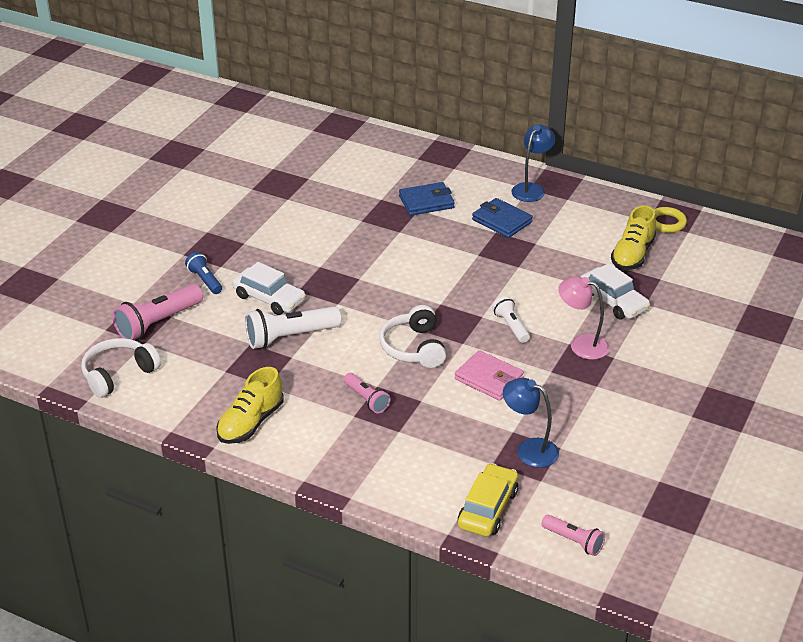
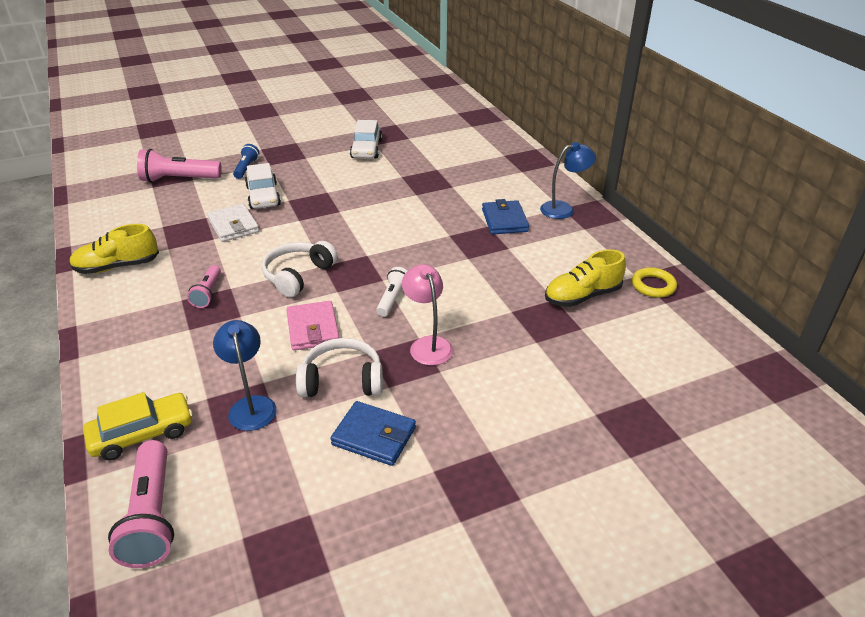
camera: 40 degrees right, 0 degrees up
white headphones [81,338,161,398] -> white headphones moved to [296,338,383,397]
white flashlight [245,307,341,349] -> white wallet [207,203,259,242]
blue wallet [399,182,455,216] -> blue wallet moved to [330,401,416,466]
pink flashlight [541,515,605,556] -> pink flashlight [108,440,174,568], size x1.72
white car [581,263,650,319] -> white car moved to [350,120,383,158]

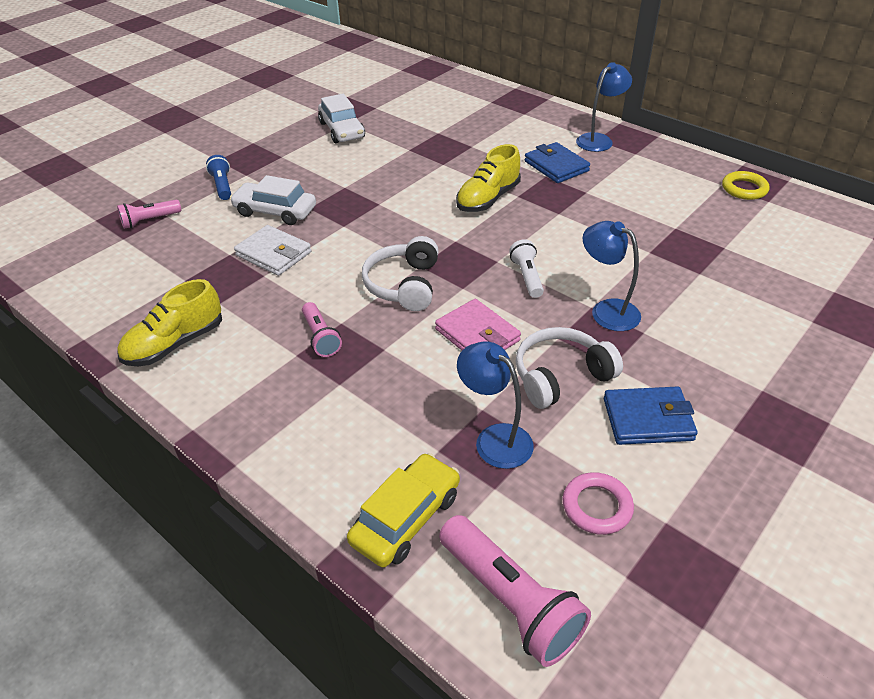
camera: 25 degrees left, 5 degrees up
pink flashlight [137,149,222,183] -> pink flashlight [117,199,181,229], size x0.58
white car [245,163,281,209] -> white car turned 150 degrees clockwise [230,175,316,225]
pink lamp [402,264,453,365] -> blue lamp [583,221,641,331]
yellow shoe [545,249,626,307] -> yellow shoe moved to [456,144,521,212]
none -> pink ring [562,472,634,535]

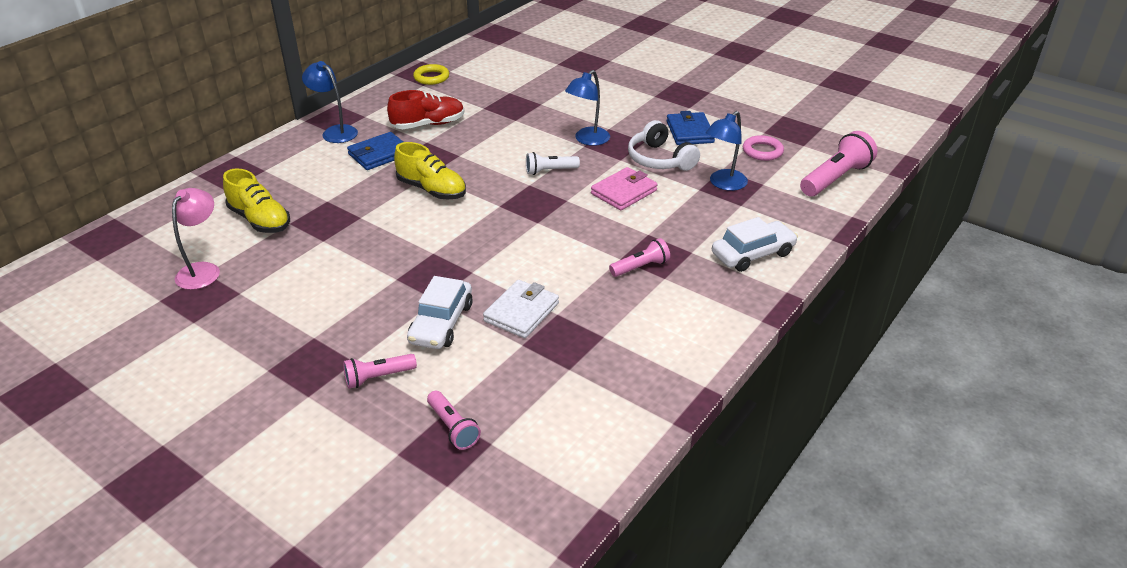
camera: 95 degrees left, 5 degrees down
yellow shoe [117,279,222,366] -> yellow shoe moved to [223,168,290,233]
blue flashlight [206,155,231,200] -> pink flashlight [343,354,417,388]
white car [318,94,365,143] -> white car moved to [712,217,798,272]
yellow car [347,453,460,568] -> none
white headphones [362,236,439,311] -> none
none -> pink lamp [172,188,220,290]
none -> red shoe [387,90,465,129]

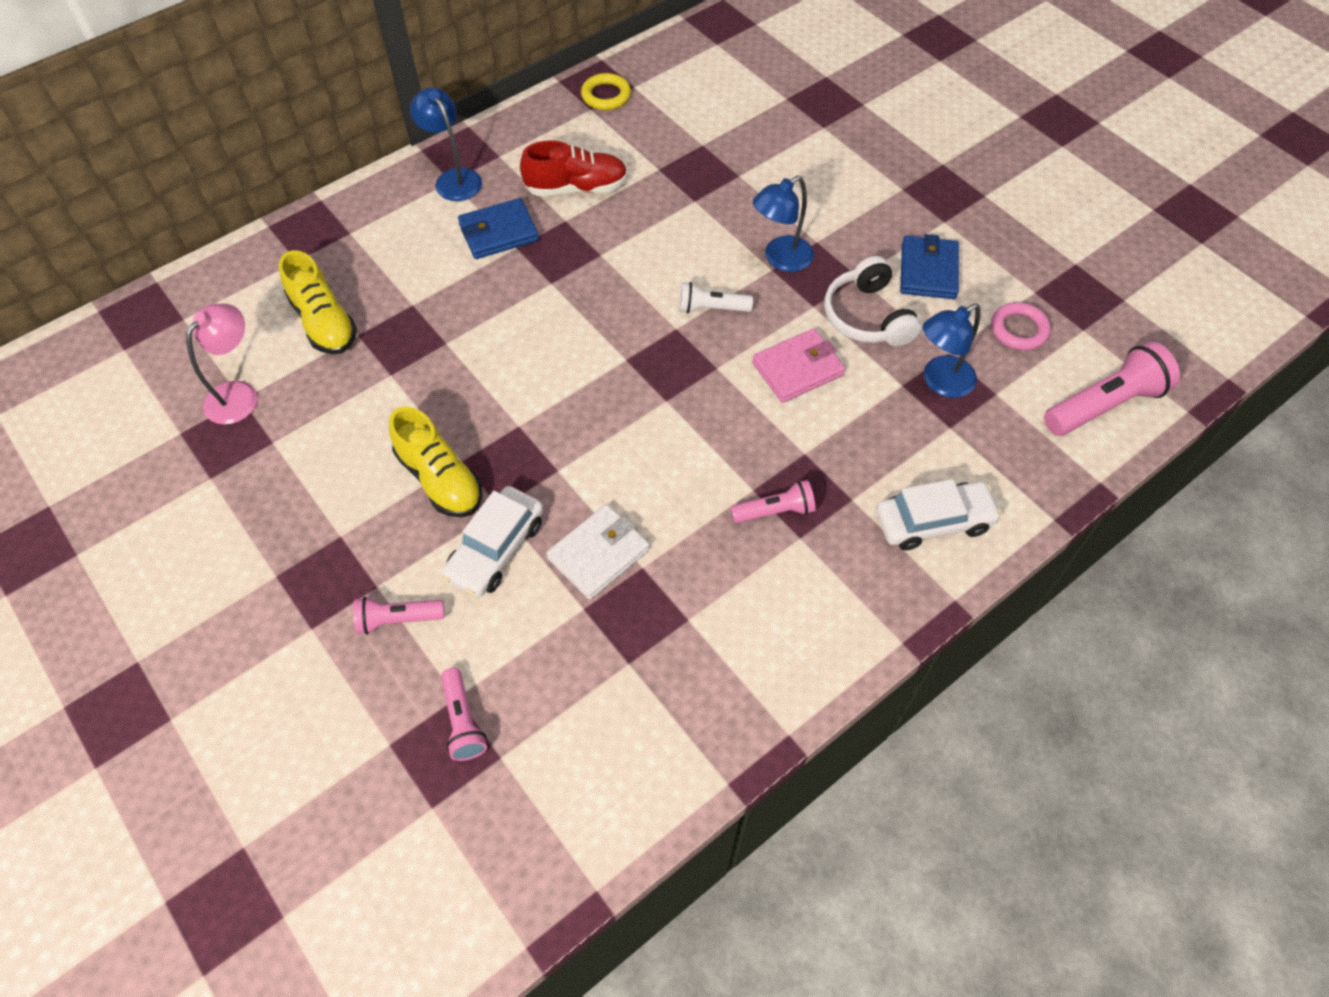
camera: 15 degrees right, 20 degrees up
yellow shoe [394,142,466,199] -> yellow shoe moved to [389,406,483,517]

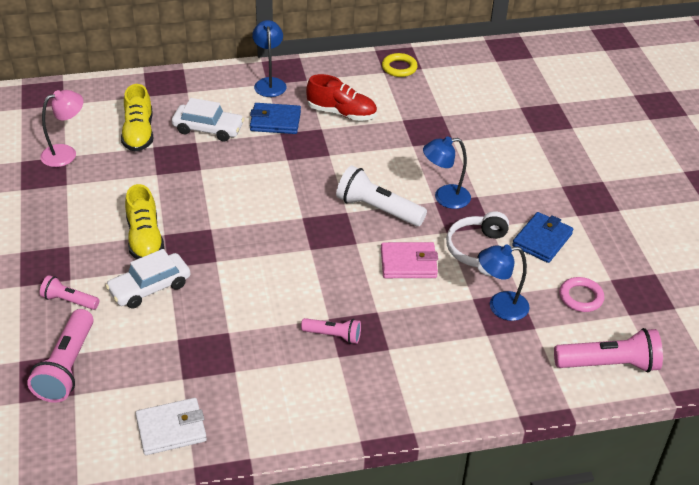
camera: 25 degrees right, 15 degrees down
pink flashlight [441,668,487,761] -> pink flashlight [27,309,94,403], size x1.72
white wallet [546,504,650,600] -> white wallet moved to [135,398,207,455]
white flashlight [679,282,753,314] -> white flashlight [336,166,427,226], size x1.72
white car [876,479,1002,551] -> white car moved to [172,98,244,142]

